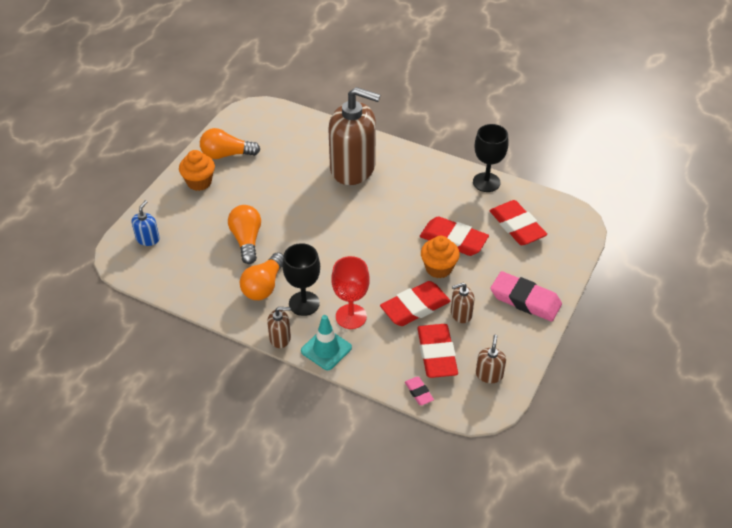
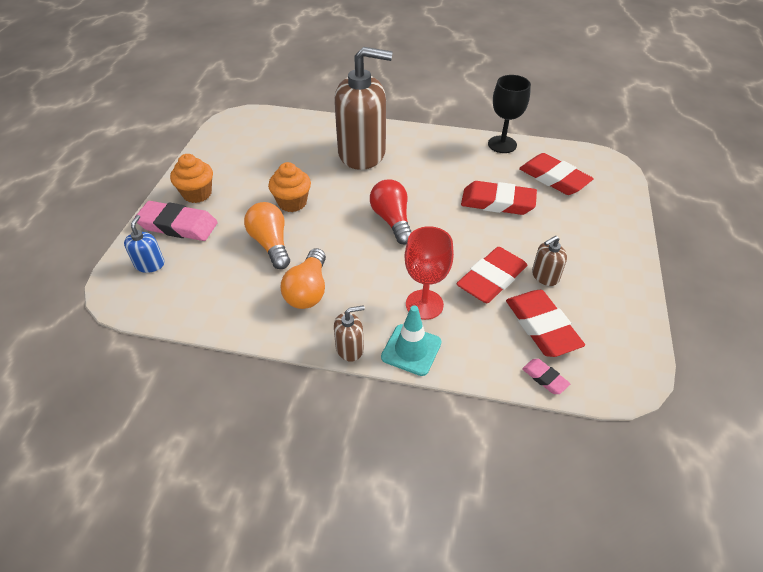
camera: 15 degrees left, 0 degrees up
orange light bulb [200,128,260,159] -> none
black goblet [282,243,320,316] -> none
orange cupcake [421,236,460,278] -> orange cupcake moved to [268,162,311,212]
brown soap dispenser [476,335,506,383] -> none
pink eraser [490,271,562,322] -> pink eraser moved to [134,201,218,241]
none -> red light bulb [370,179,411,245]

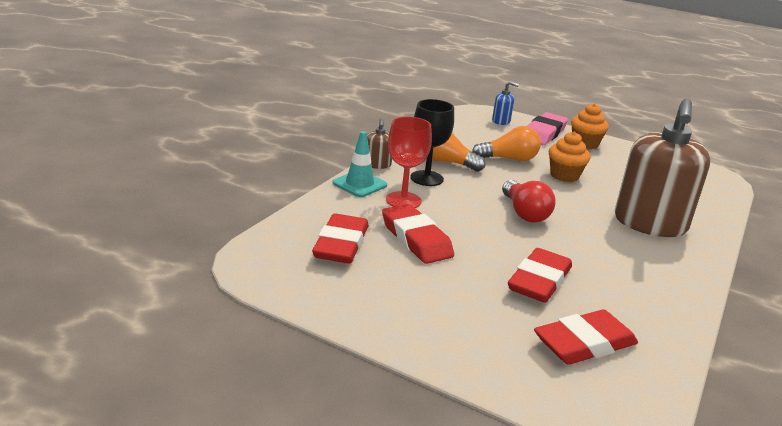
camera: 105 degrees right, 20 degrees down
red light bulb [370,179,411,245] -> red light bulb turned 75 degrees clockwise [502,180,556,222]
black goblet [488,75,531,153] -> black goblet moved to [411,99,454,186]
red eraser [506,290,585,357] -> red eraser turned 75 degrees counterclockwise [312,213,369,264]
pink eraser [522,359,571,394] -> none
brown soap dispenser [532,236,567,286] -> none

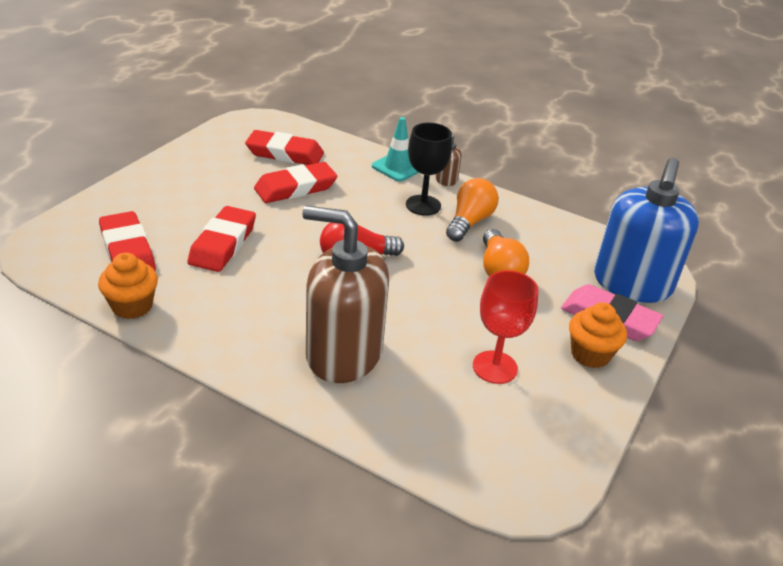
camera: 90 degrees right, 10 degrees up
red goblet [386,117,432,208] -> red goblet moved to [473,270,538,384]
blue soap dispenser [492,81,519,125] -> blue soap dispenser [594,158,699,303], size x2.41
red eraser [508,248,572,303] -> red eraser turned 75 degrees clockwise [187,206,256,272]
orange cupcake [549,132,590,182] -> orange cupcake moved to [98,253,158,319]

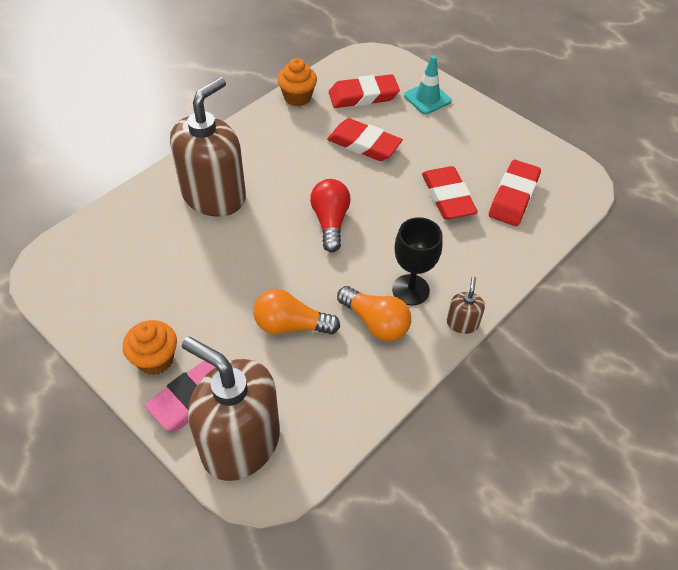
camera: 105 degrees right, 15 degrees up
turquoise traffic cone [372,117,419,182] -> turquoise traffic cone moved to [404,55,452,114]
red goblet [473,270,538,384] -> none
blue soap dispenser [594,158,699,303] -> brown soap dispenser [182,337,280,481]

